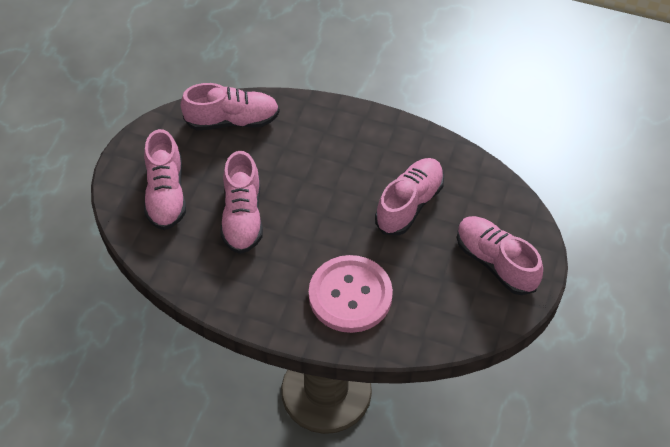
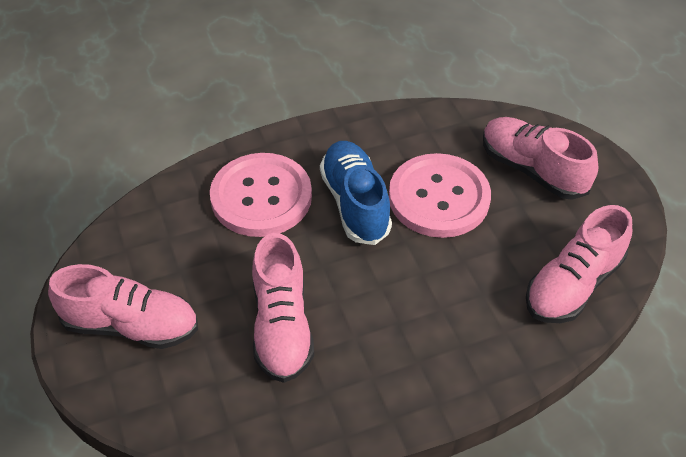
camera: 140 degrees right, 5 degrees down
pink shoe [220,151,263,254] -> pink button [389,153,491,238]
none -> blue shoe [320,141,392,245]

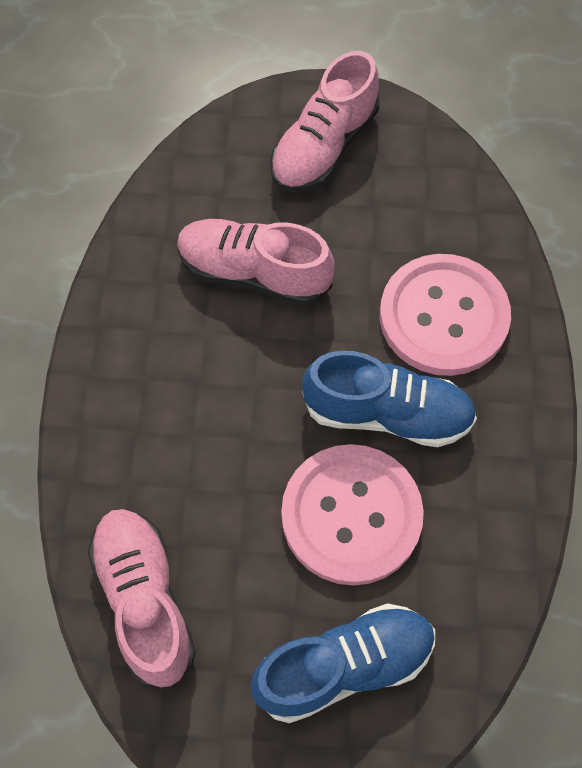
camera: 115 degrees right, 15 degrees up
pink shoe [483,117,598,200] -> blue shoe [251,603,435,723]

